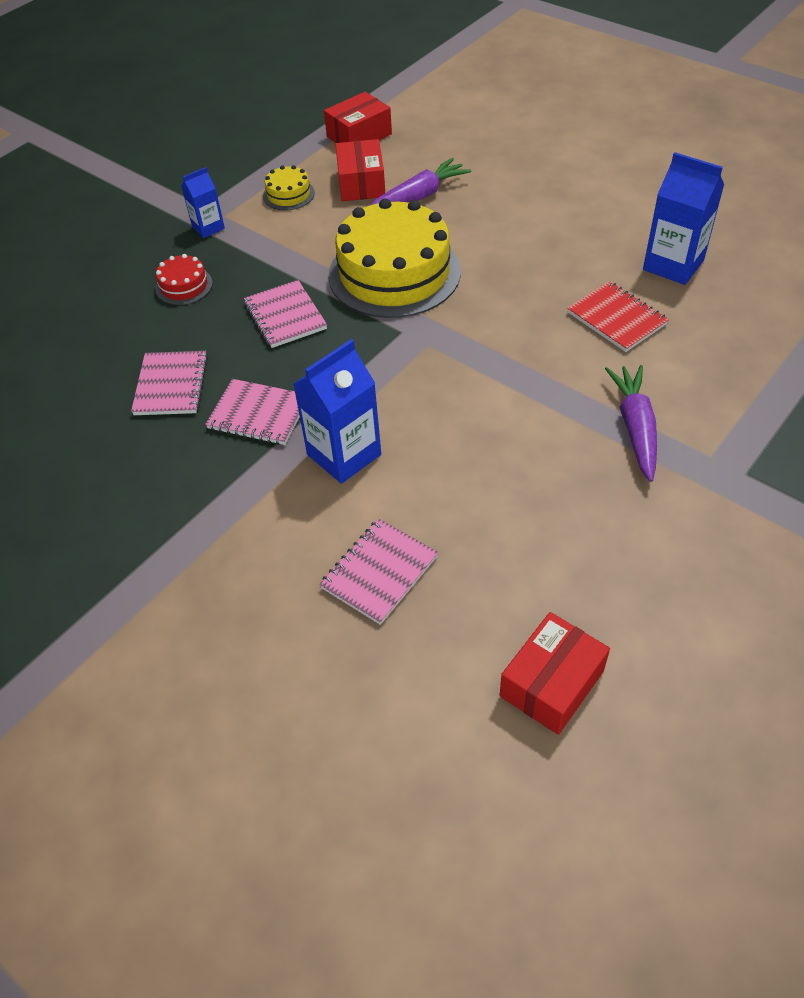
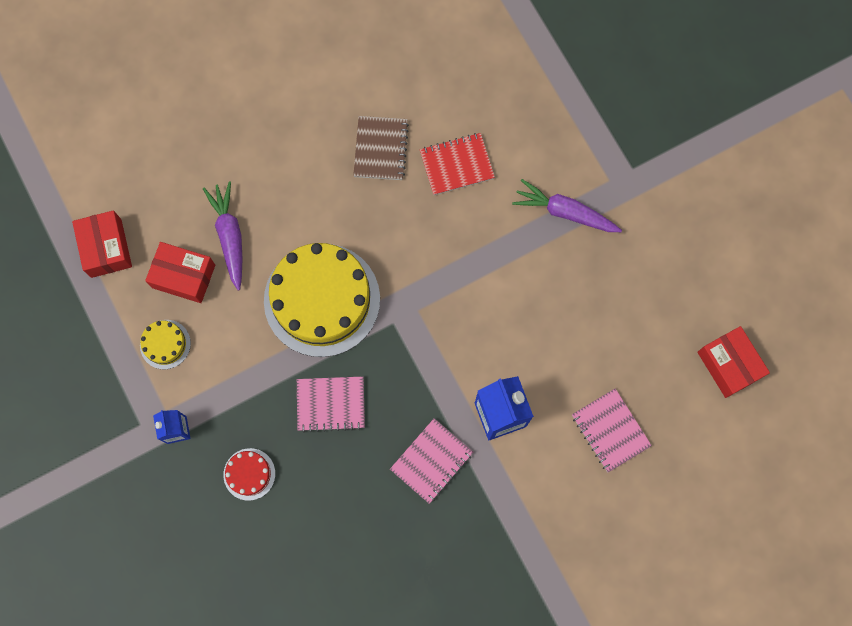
camera: 70 degrees left, 25 degrees up
pink notebook [131,351,208,415] -> none
blue carton [643,152,724,285] -> none
none -> brown notebook [353,116,409,180]

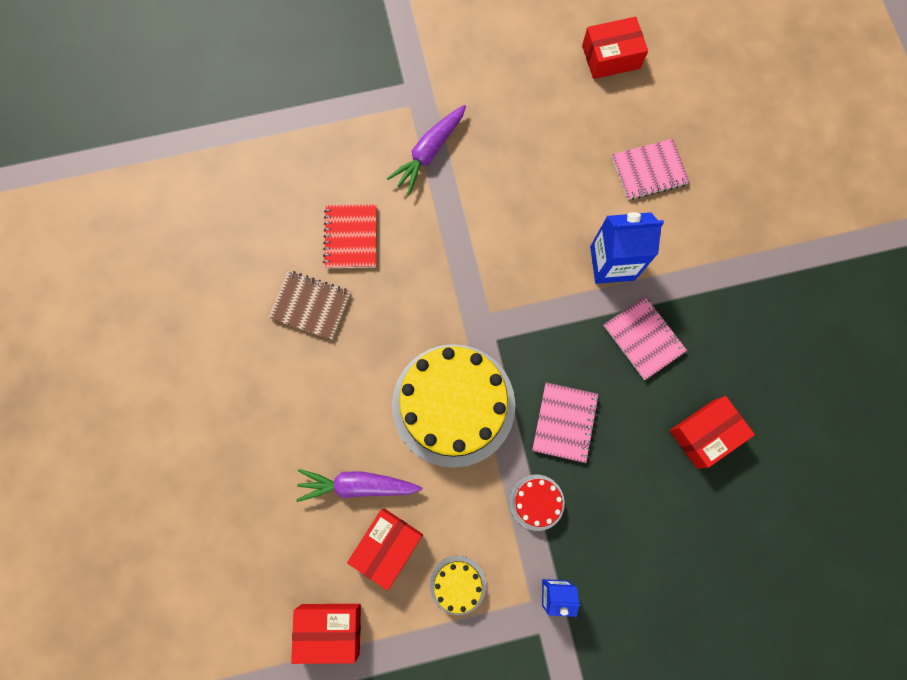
camera: 75 degrees left, 0 degrees up
red cake [223,448,275,501] -> red cake moved to [510,474,565,531]
none -> red box [670,396,755,469]

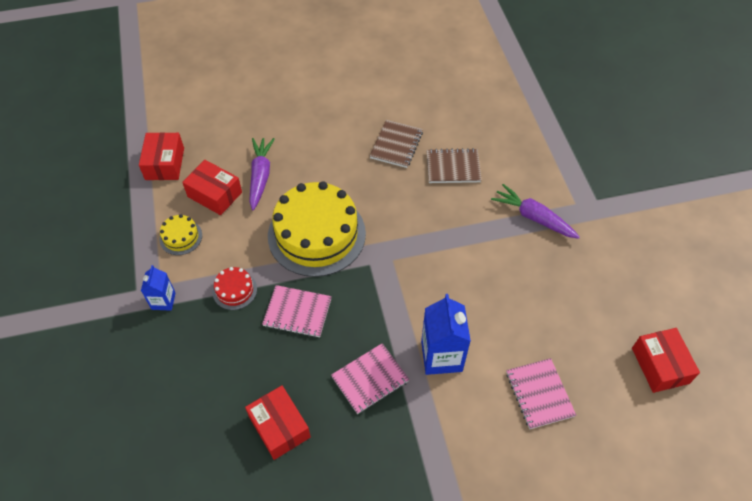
camera: 90 degrees right, 20 degrees down
red notebook [323,204,376,268] -> brown notebook [426,148,482,183]

